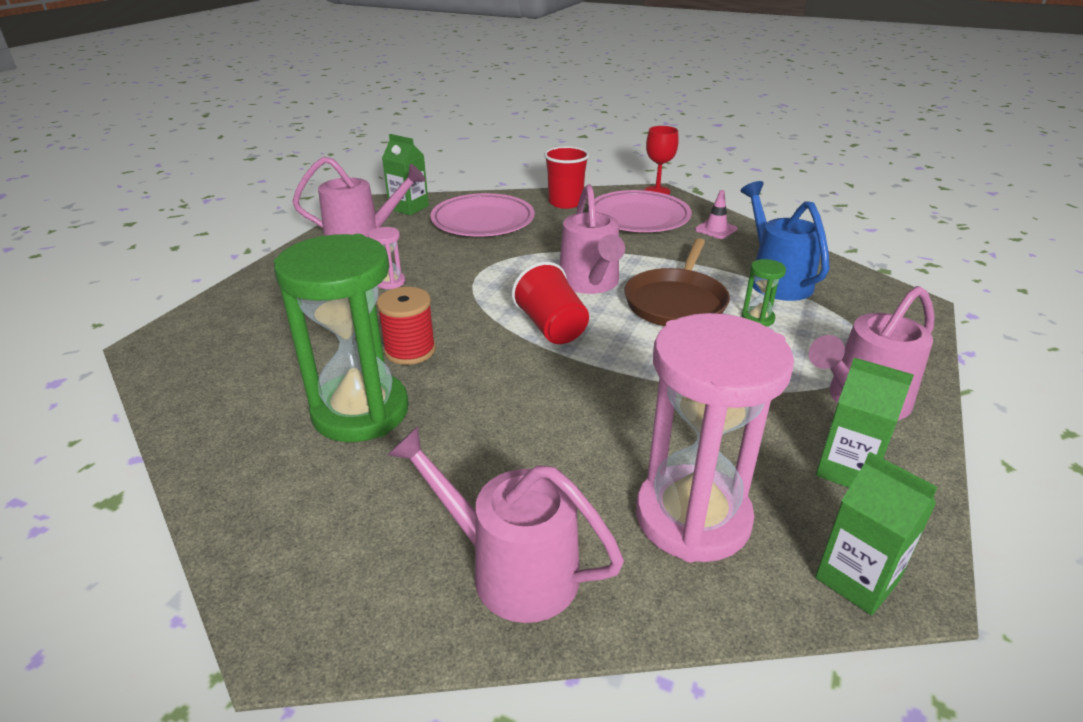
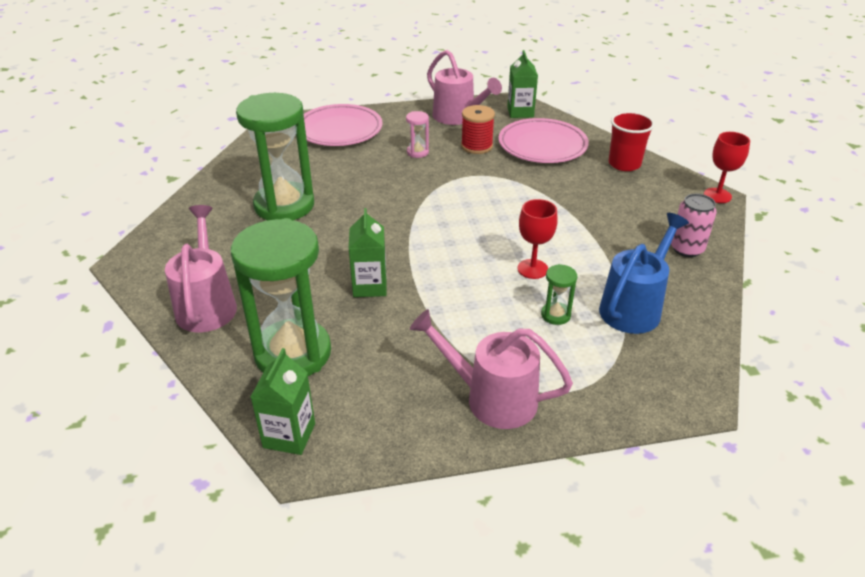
camera: 55 degrees right, 5 degrees up
red spool [377,287,436,365] -> red spool moved to [461,105,495,154]
red cup [512,262,589,344] -> none
pink watering can [559,184,625,294] -> none
pink plate [588,190,692,232] -> pink plate moved to [303,104,382,146]
brown pan [624,238,730,326] -> red goblet [518,199,558,279]
pink hourglass [636,313,794,563] -> green hourglass [231,218,331,376]
pink traffic cone [695,190,737,239] -> pink can [671,194,717,257]
green carton [816,357,914,488] -> green carton moved to [349,208,387,297]

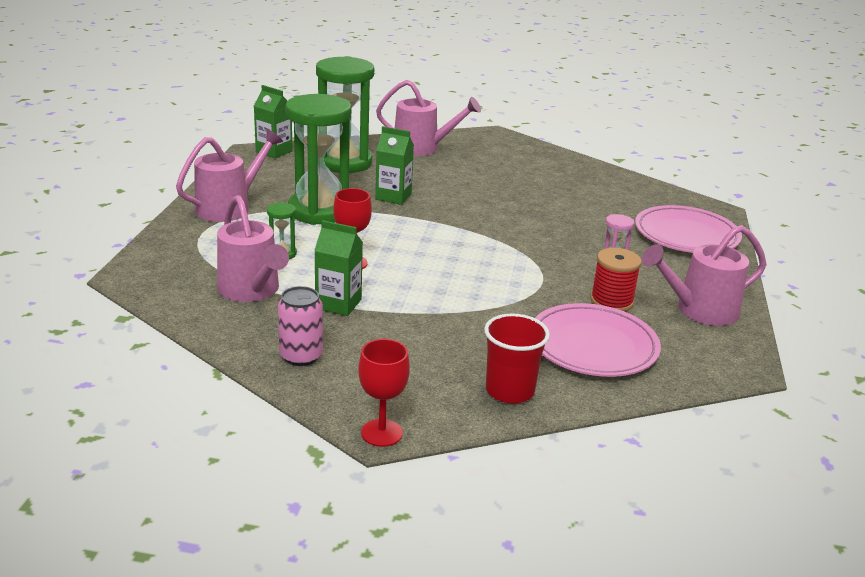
camera: 110 degrees right, 10 degrees down
green hourglass [236,93,314,220] -> green hourglass moved to [285,94,352,225]
green carton [507,50,538,118] -> green carton moved to [314,220,363,316]
blue watering can [599,213,689,334] -> pink watering can [217,195,289,302]

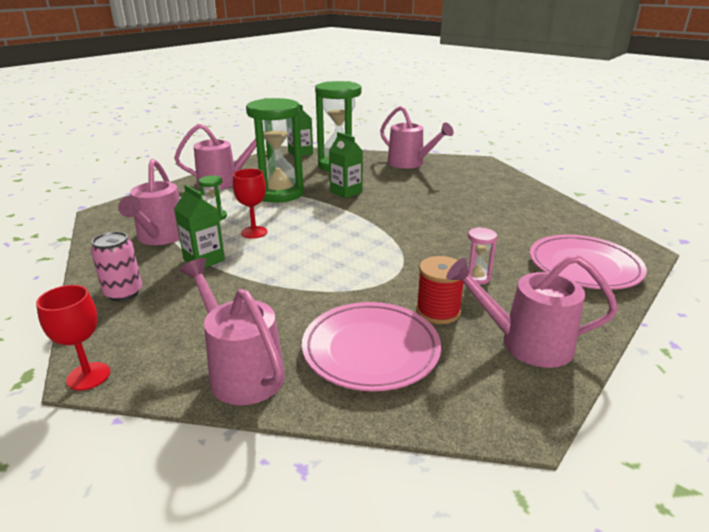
camera: 30 degrees right, 0 degrees up
red cup [484,313,550,403] -> pink watering can [180,258,285,405]

